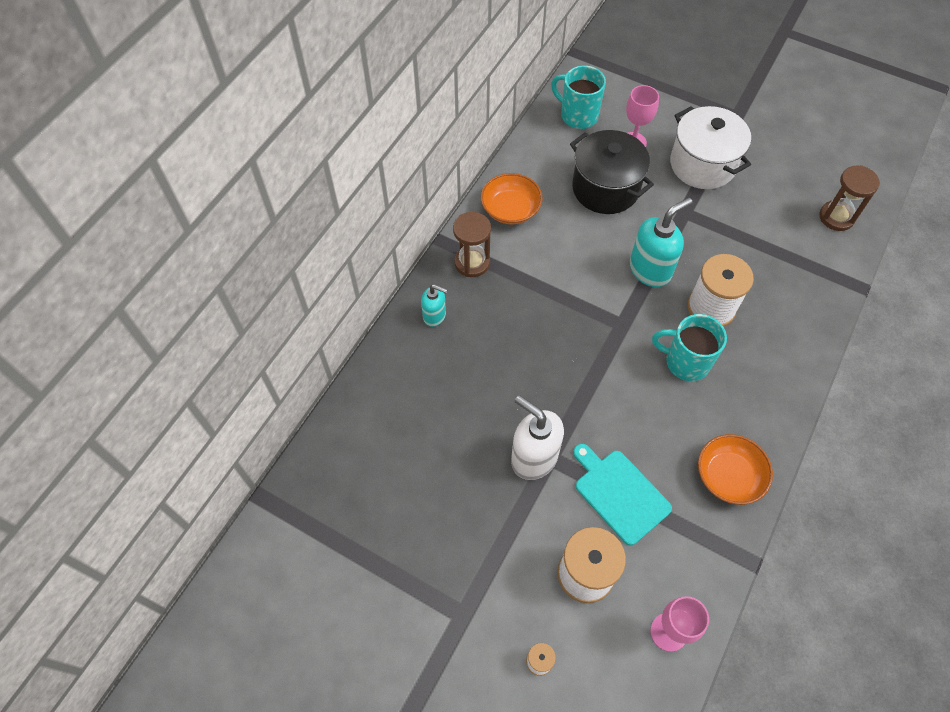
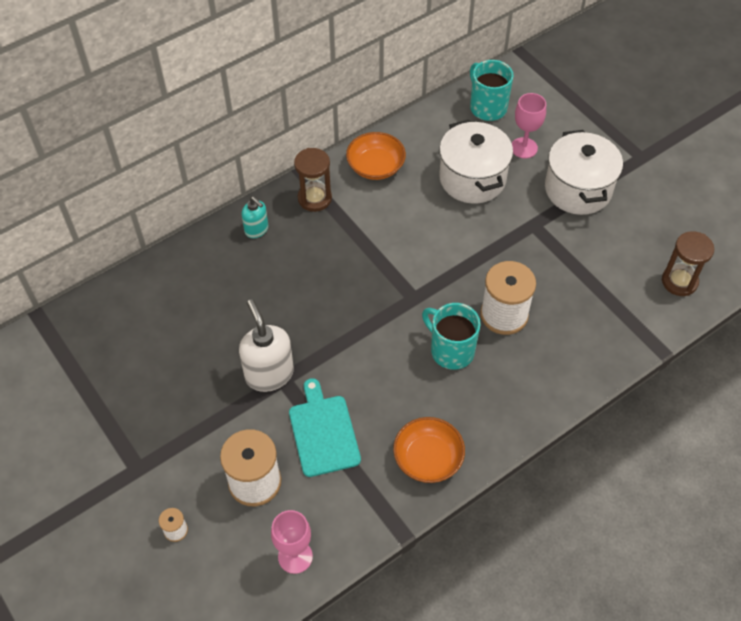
camera: 25 degrees right, 5 degrees down
black pot [570,130,654,214] -> white pot [439,120,513,204]
turquoise soap dispenser [629,198,692,287] -> none

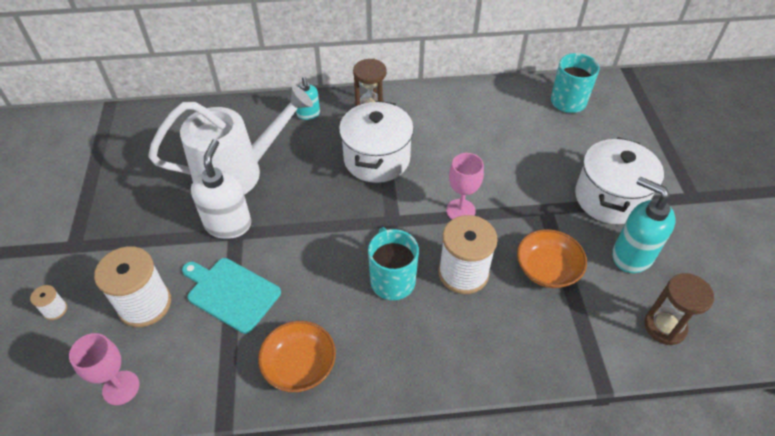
camera: 30 degrees right, 5 degrees down
turquoise cutting board [289,378,361,477] -> turquoise cutting board turned 75 degrees counterclockwise [182,258,281,334]
orange bowl [346,132,406,180] -> orange bowl moved to [517,229,587,288]
white pot [439,120,513,204] -> white pot moved to [339,101,414,183]
pink goblet [512,93,546,158] -> pink goblet moved to [446,153,484,219]
none -> white watering can [148,85,313,195]
none -> turquoise soap dispenser [612,177,676,273]

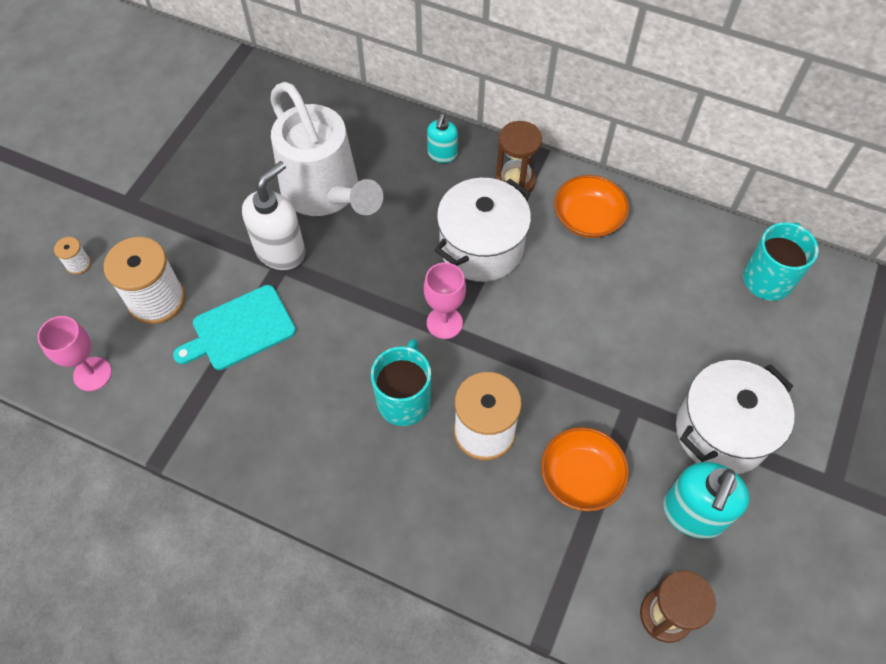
camera: 30 degrees right, 10 degrees up
white watering can [148,85,313,195] -> white watering can turned 45 degrees clockwise [270,82,383,216]
turquoise cutting board [182,258,281,334] -> turquoise cutting board turned 90 degrees counterclockwise [173,285,296,370]
orange bowl [258,321,336,392] -> orange bowl moved to [554,175,629,238]
pink goblet [446,153,484,219] -> pink goblet moved to [424,262,466,339]
turquoise soap dispenser [612,177,676,273] -> turquoise soap dispenser turned 135 degrees counterclockwise [663,462,750,539]

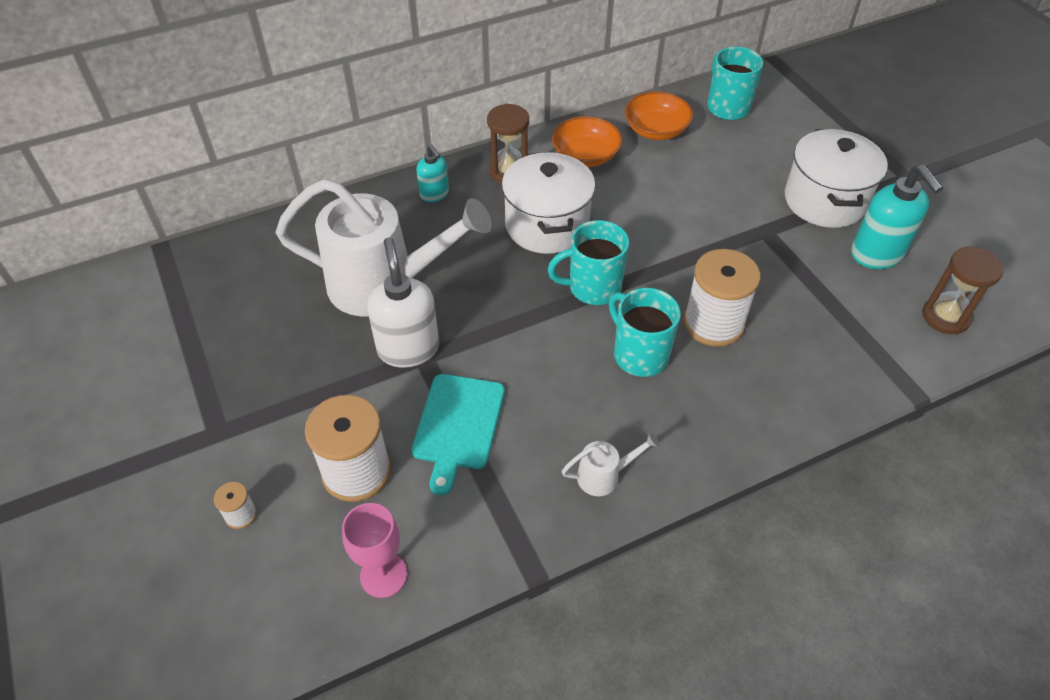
camera: 50 degrees left, 10 degrees down
pink goblet [424,262,466,339] -> turquoise mug [548,220,629,305]
orange bowl [541,427,629,511] -> orange bowl moved to [625,91,693,140]
none -> white watering can [562,432,660,496]

